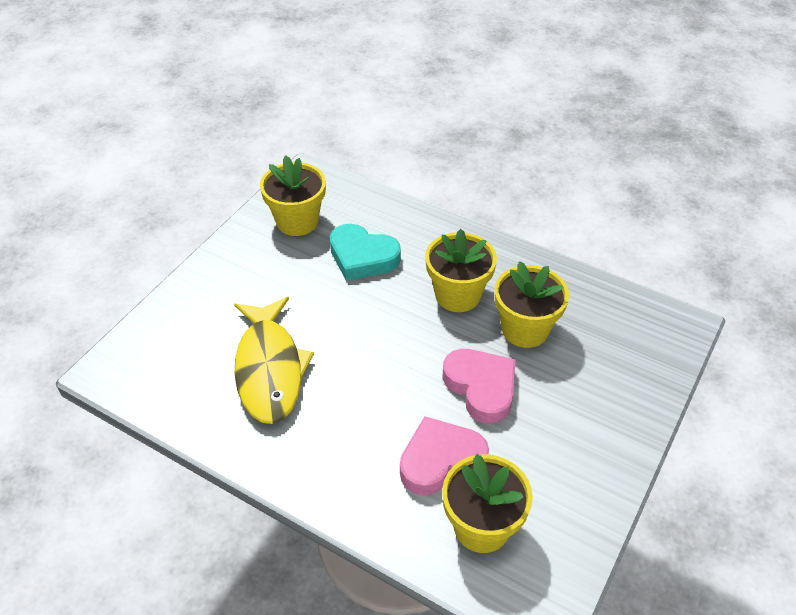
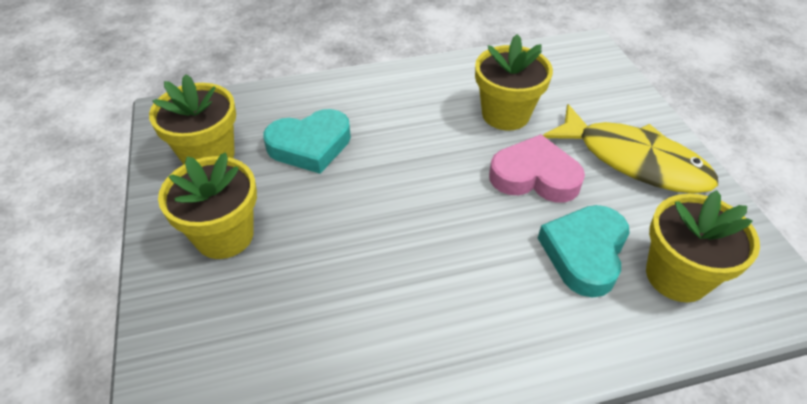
camera: 45 degrees left, 0 degrees up
yellow fish [234,297,314,424] -> yellow fish moved to [543,104,718,194]
pink heart [400,416,489,495] -> turquoise heart [538,205,630,298]
yellow flower pot [425,229,497,312] -> yellow flower pot moved to [158,152,257,259]

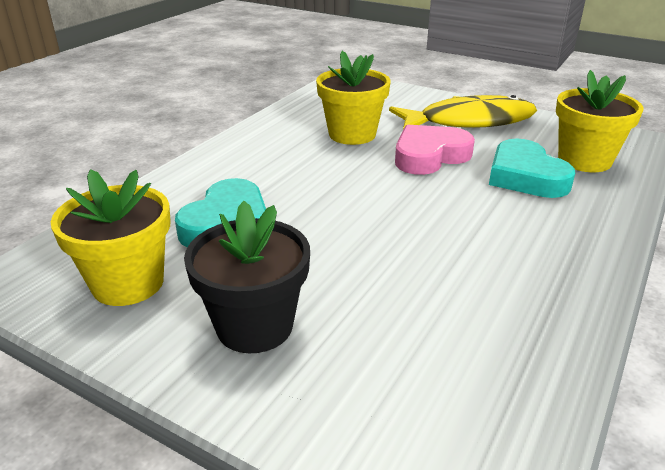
camera: 45 degrees left, 15 degrees down
yellow flower pot [158,152,257,259] -> black flower pot [184,201,310,353]

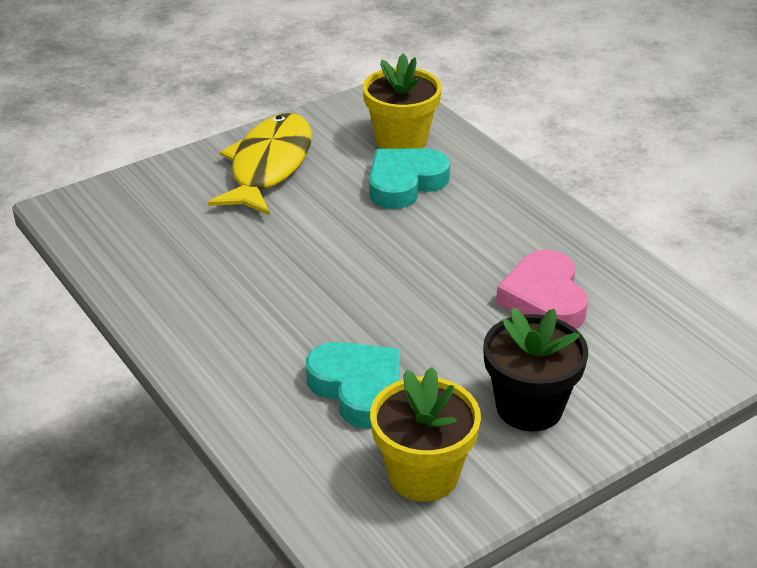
camera: 65 degrees left, 5 degrees up
yellow flower pot [316,51,390,145] -> none
pink heart [395,125,475,175] -> pink heart moved to [496,250,588,329]
turquoise heart [489,138,575,198] -> turquoise heart turned 135 degrees clockwise [369,148,450,209]

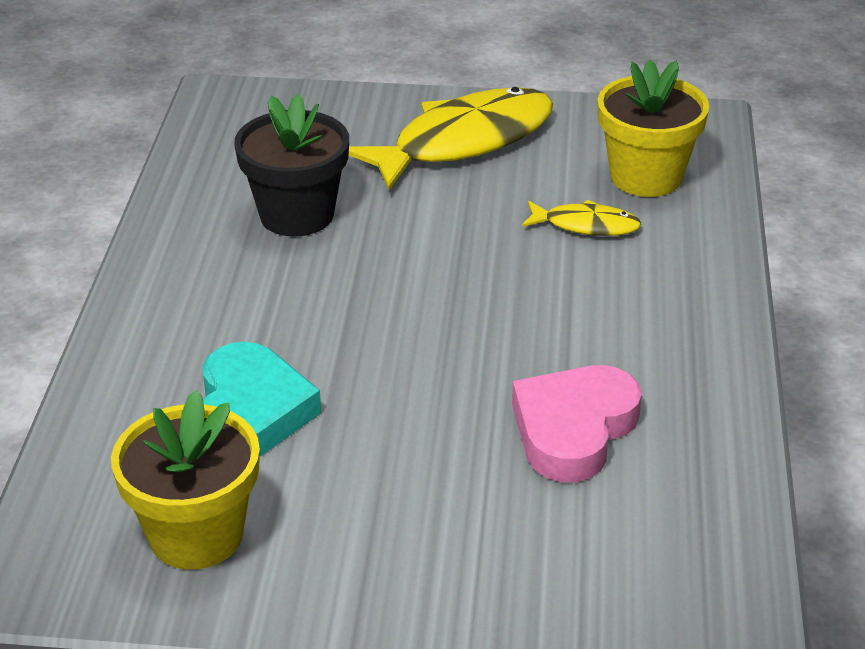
camera: 40 degrees right, 0 degrees up
turquoise heart [369,148,450,209] -> yellow fish [522,200,641,236]
black flower pot [483,307,588,431] -> black flower pot moved to [234,94,349,236]

